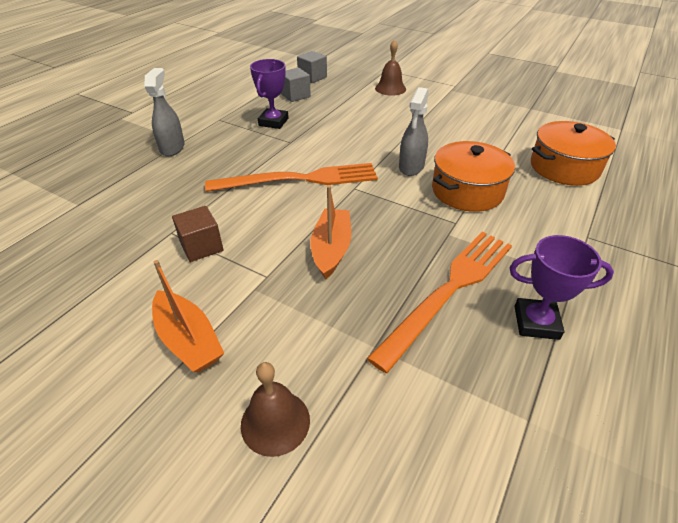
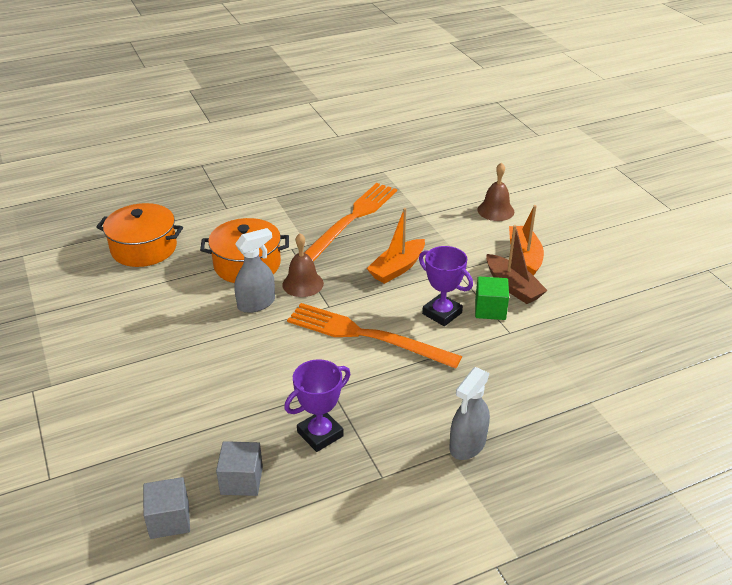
camera: 145 degrees left, 5 degrees down
brown cube [172,206,223,262] -> green cube [475,276,509,320]
orange fork [367,232,512,373] -> orange fork turned 135 degrees clockwise [304,183,397,262]
brown bell [375,39,406,96] -> brown bell moved to [282,233,324,297]
purple trophy [509,235,614,340] -> purple trophy moved to [419,246,473,326]
none -> brown boat [486,225,548,304]

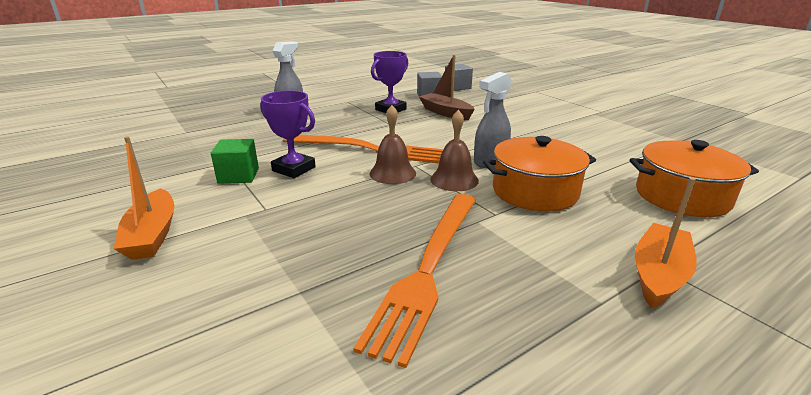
camera: 170 degrees right, 10 degrees down
orange boat [366,208,425,284] -> orange boat moved to [635,177,697,309]
brown bell [478,162,514,221] -> brown bell moved to [369,105,416,184]
brown boat [486,225,548,304] -> brown boat moved to [419,55,475,120]

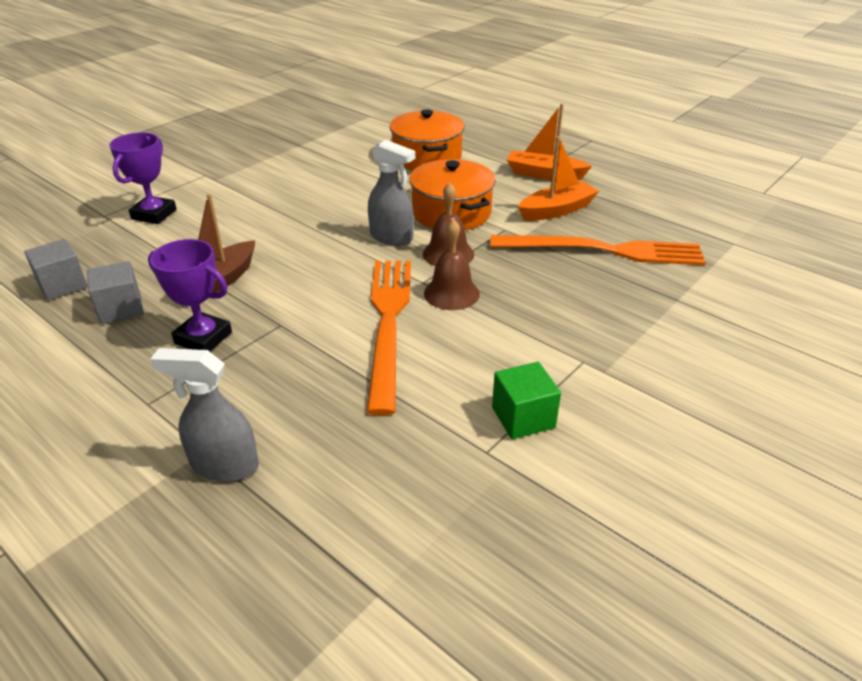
camera: 105 degrees left, 10 degrees up
orange boat [113,136,174,260] -> orange boat moved to [518,136,599,221]
purple trophy [260,91,316,178] -> purple trophy moved to [109,132,177,224]

